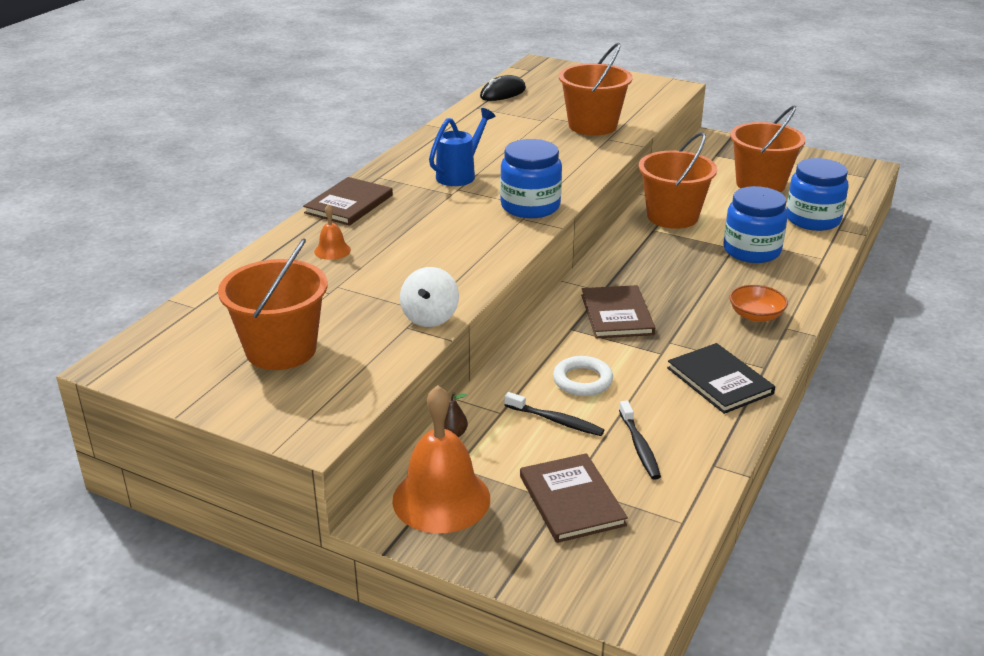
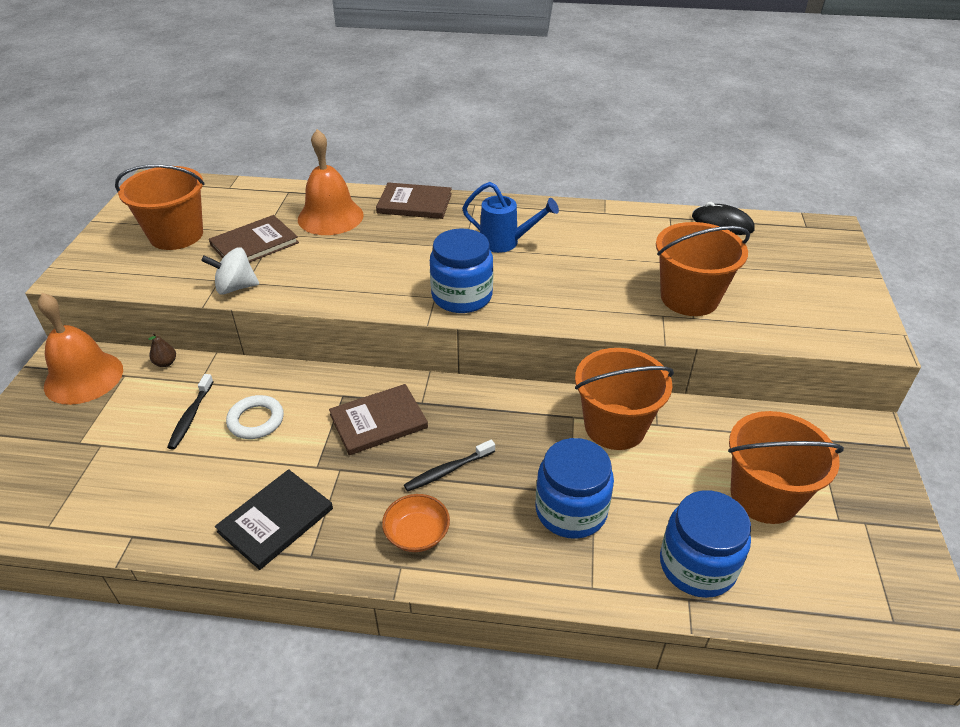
camera: 70 degrees right, 10 degrees up
orange bell [314,204,351,260] -> orange bell [298,129,364,235], size x2.17
brown book [520,453,628,543] -> brown book moved to [209,215,299,263]
black toothbrush [619,401,661,480] -> black toothbrush moved to [404,440,495,492]

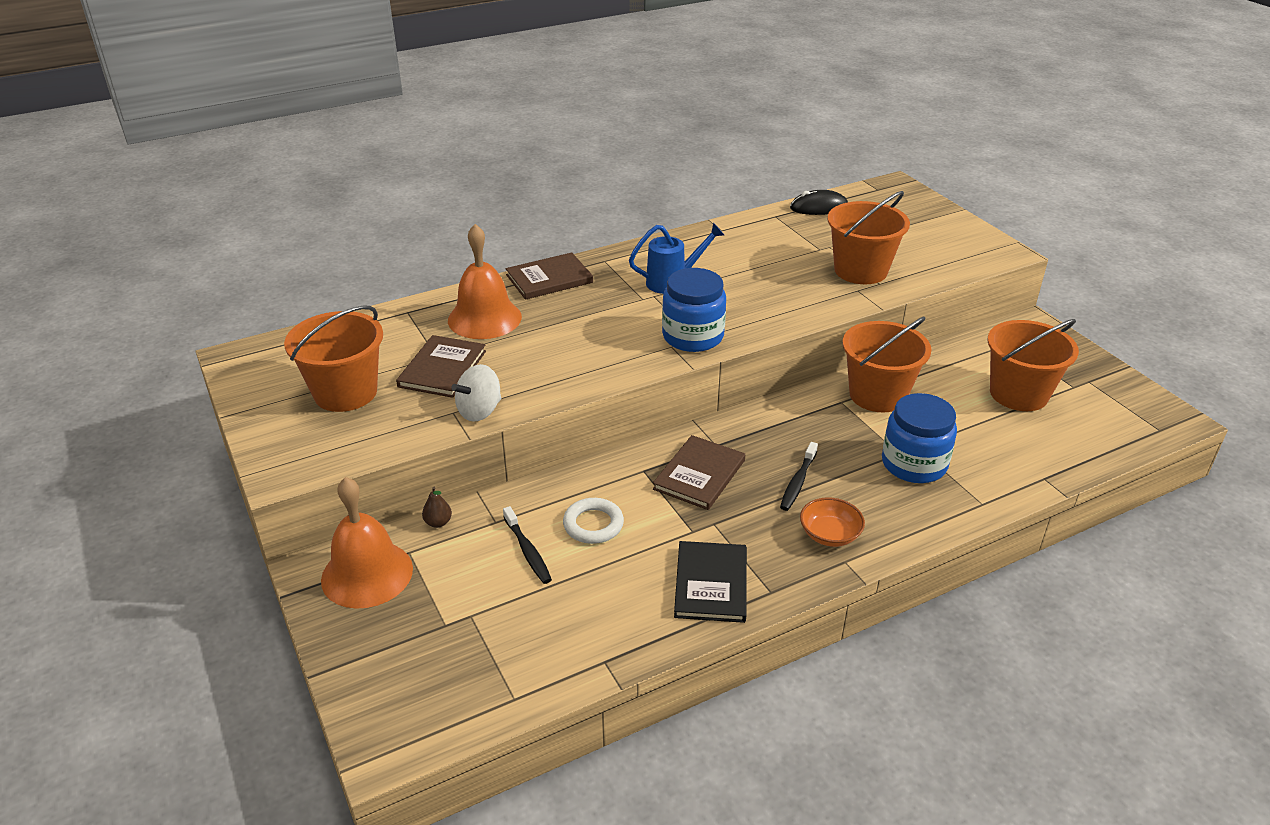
camera: 35 degrees left, 5 degrees down
blue jar [660,490,751,598] -> none

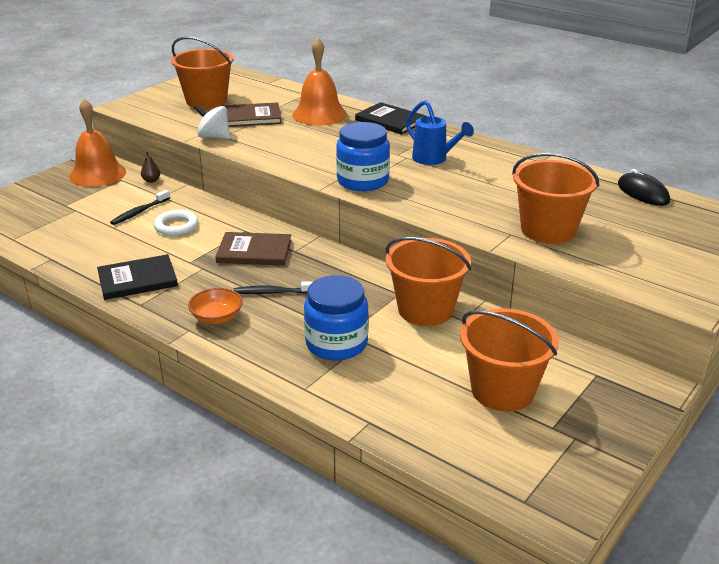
camera: 65 degrees right, 5 degrees down
brown book [506,252,593,300] -> black book [355,102,426,135]

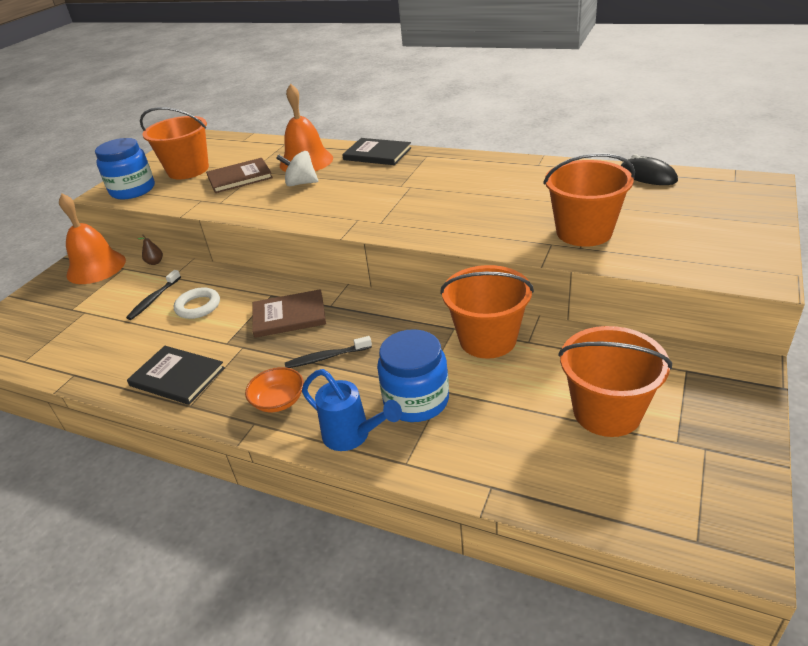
camera: 10 degrees left, 5 degrees up
black book [97,254,178,300] -> black book turned 60 degrees clockwise [127,346,225,405]
white spinning top [194,105,230,139] -> white spinning top moved to [276,151,318,187]
blue jar [336,122,390,191] -> blue jar moved to [95,138,155,200]
blue watering can [406,100,474,165] -> blue watering can moved to [302,369,402,451]

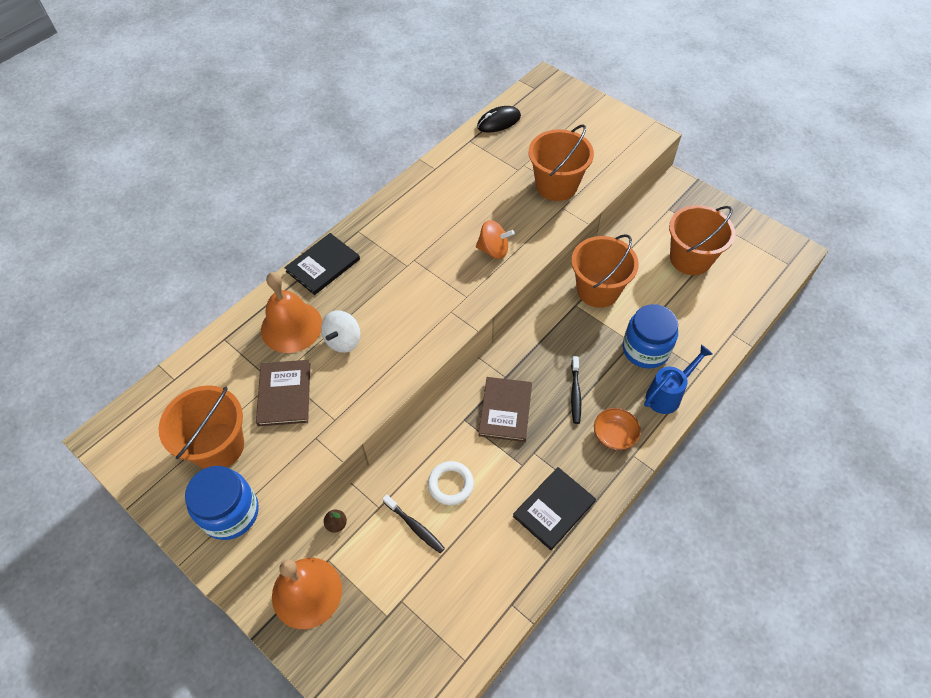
camera: 75 degrees left, 20 degrees up
none -> orange spinning top [476,220,515,259]

